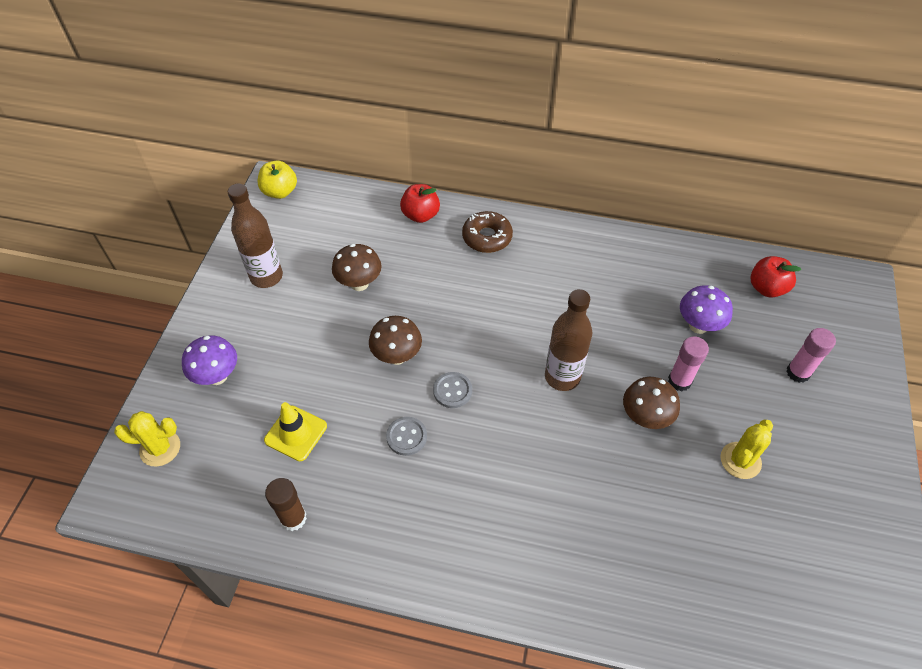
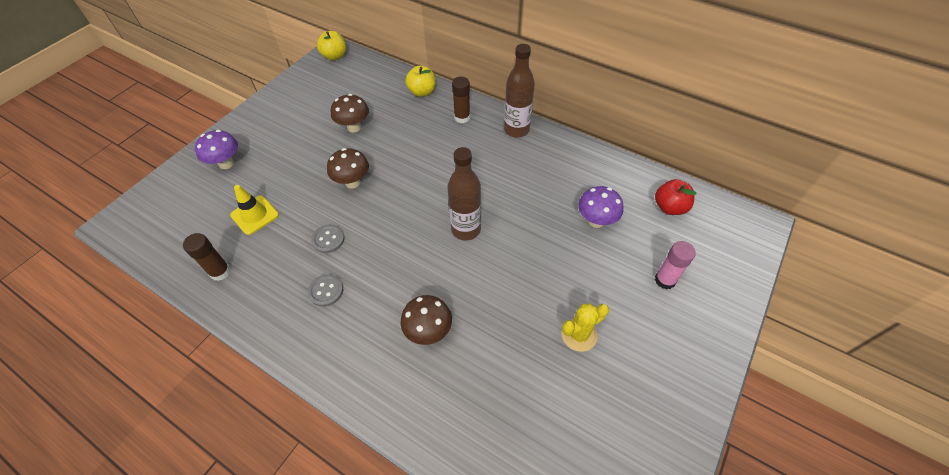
camera: 20 degrees right, 0 degrees up
yellow cactus [114,411,180,466] -> none
brown bottle [228,184,283,288] -> brown bottle moved to [504,44,535,138]
red apple [400,184,440,223] -> yellow apple [405,66,436,97]
grey button [433,372,472,408] -> grey button moved to [308,274,343,307]
brown donut [462,211,513,253] -> brown glue stick [452,77,470,123]
brown mushroom [623,377,680,429] -> brown mushroom moved to [401,295,452,345]
pink glue stick [668,336,709,391] -> none

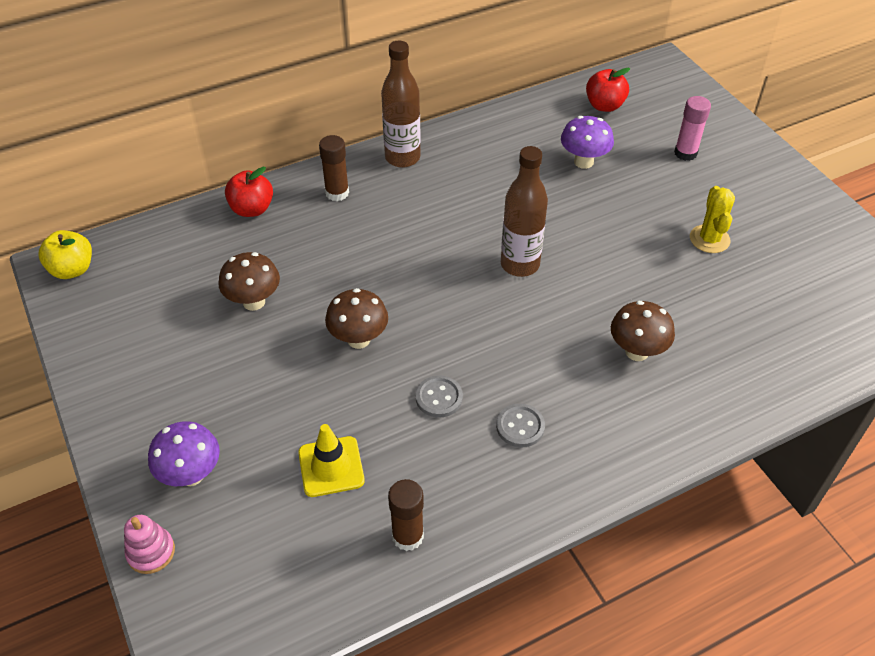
camera: 60 degrees left, 5 degrees down
yellow apple [405,66,436,97] -> red apple [225,167,273,217]
none -> pink stacking toy [124,515,175,574]

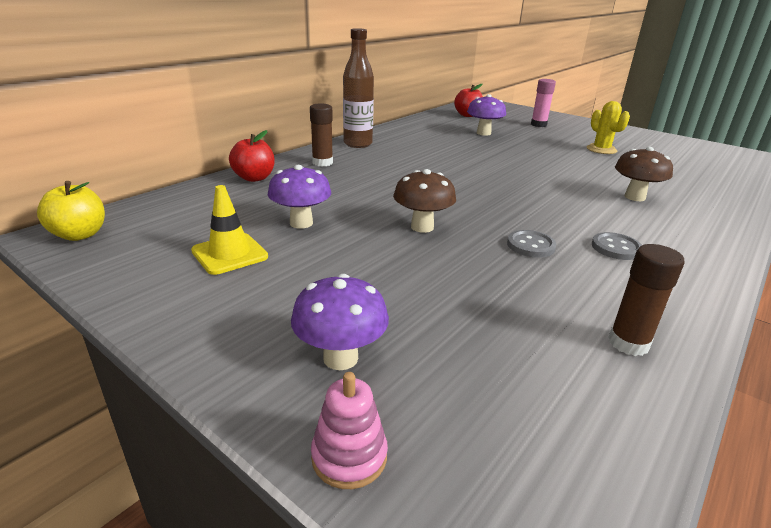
camera: 25 degrees left, 20 degrees down
brown mushroom [218,252,280,311] -> purple mushroom [268,165,331,229]
yellow traffic cone [298,424,365,497] -> yellow traffic cone moved to [191,185,268,275]
brown bottle [501,146,548,277] -> none

